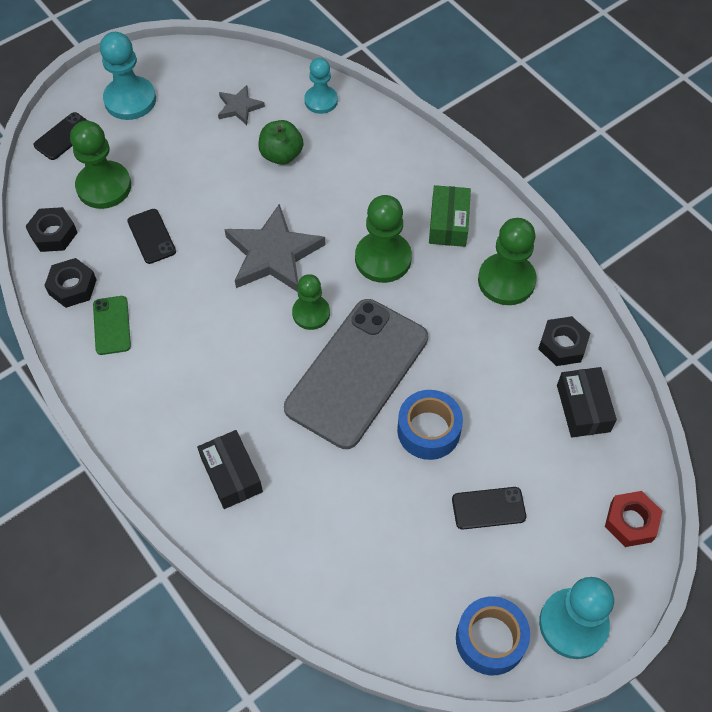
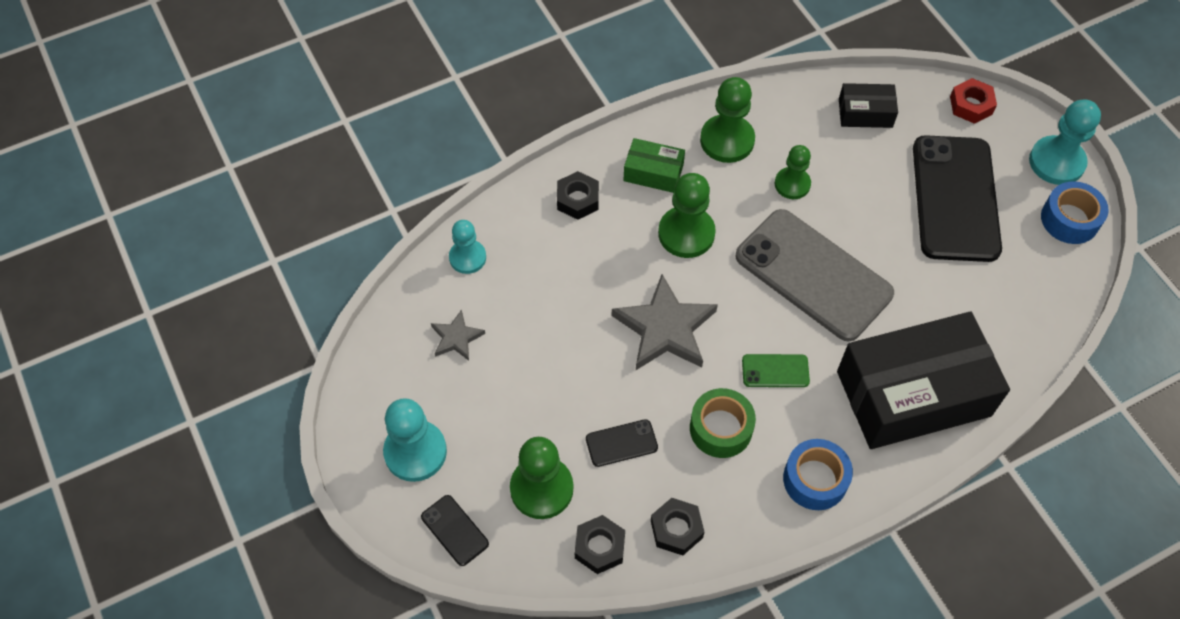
camera: 80 degrees left, 0 degrees up
green phone [93,296,131,355] -> green phone moved to [742,354,810,387]
black box [197,430,263,509] -> black box [837,312,1010,449], size x2.23
green apple [258,120,303,165] -> none
green pawn [292,274,330,330] -> green pawn moved to [775,145,811,199]
blue tape [397,390,463,460] -> blue tape moved to [783,439,853,510]
black phone [452,487,526,530] -> black phone [913,135,1002,262], size x2.38
black nut [538,316,590,366] -> black nut moved to [557,171,599,220]
none -> green tape [690,388,756,458]

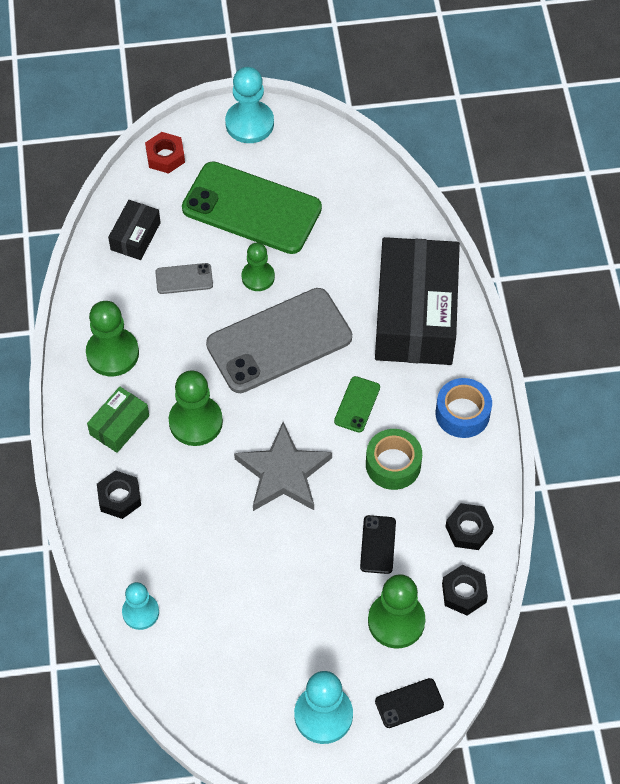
camera: 70 degrees left, 0 degrees up
grey star [431,309,485,361] -> none
green pawn [775,145,811,199] -> green pawn moved to [242,243,275,291]
black phone [913,135,1002,262] -> green phone [182,161,322,254]
blue tape [1041,181,1109,244] -> none
none -> grey phone [155,263,213,294]

